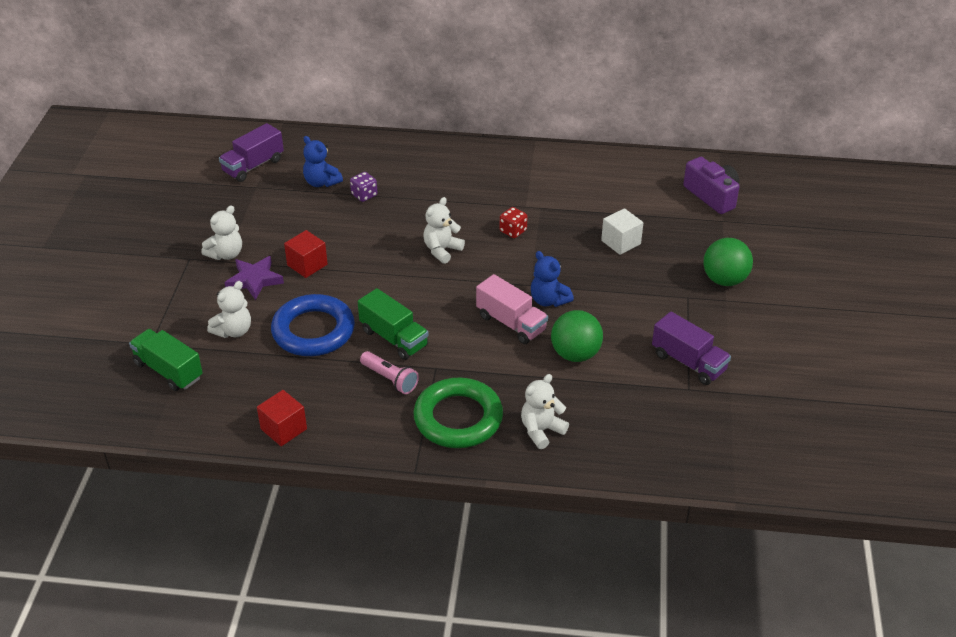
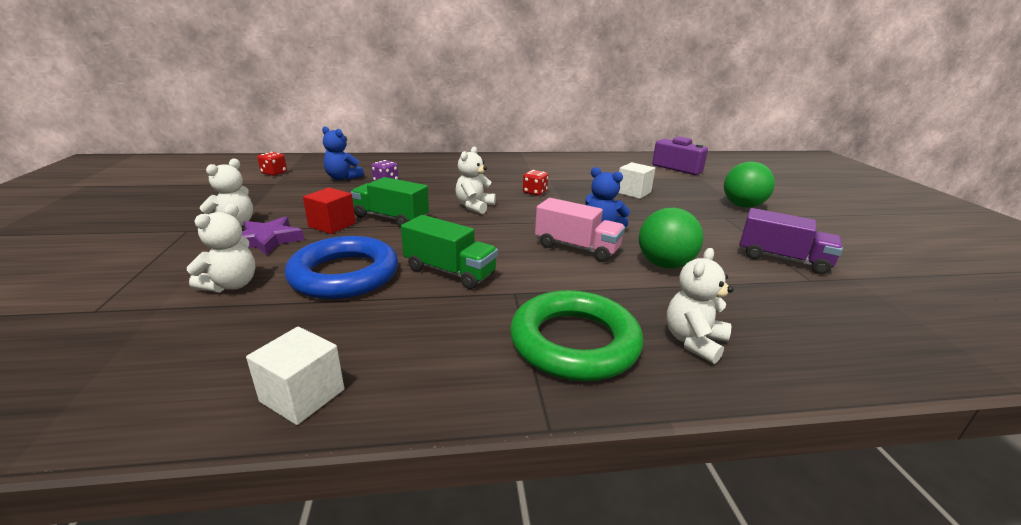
camera: 15 degrees left, 15 degrees down
green truck [129,329,203,391] -> green truck moved to [351,177,429,227]
purple truck [219,123,284,182] -> red dice [257,152,287,176]
red cube [257,390,307,446] -> white cube [246,326,344,425]
pink flashlight [360,351,419,394] -> none

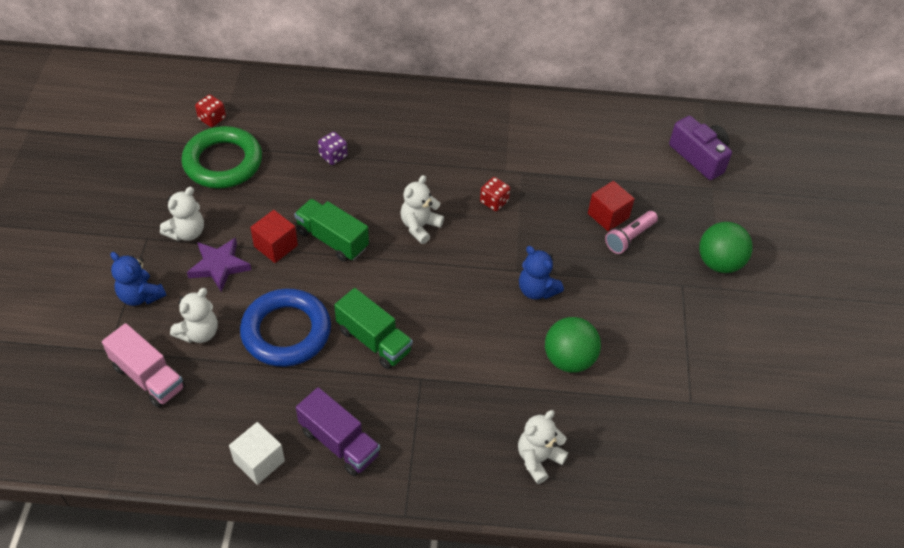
camera: 10 degrees right, 25 degrees up
blue teddy bear [322,126,364,180] -> blue teddy bear moved to [110,252,167,306]
green ring [510,290,643,381] -> green ring moved to [181,126,262,189]
pink truck [535,198,625,262] -> pink truck moved to [102,323,185,408]
white cube [619,162,655,199] -> red cube [588,181,635,232]
purple truck [740,208,843,275] -> purple truck moved to [296,387,380,476]
none -> pink flashlight [605,211,658,254]

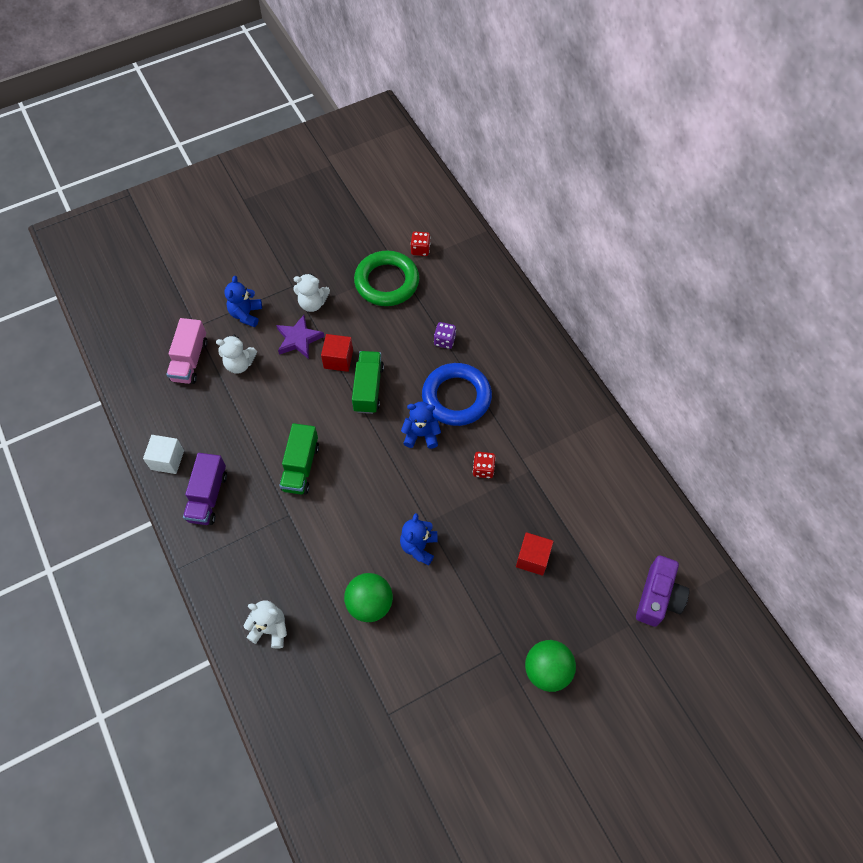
camera: 60 degrees right, 10 degrees up
blue ring [240,288,331,367] -> blue ring moved to [422,363,492,426]
white teddy bear [400,175,444,244] -> blue teddy bear [401,402,441,449]
pink flashlight [605,211,658,254] -> none

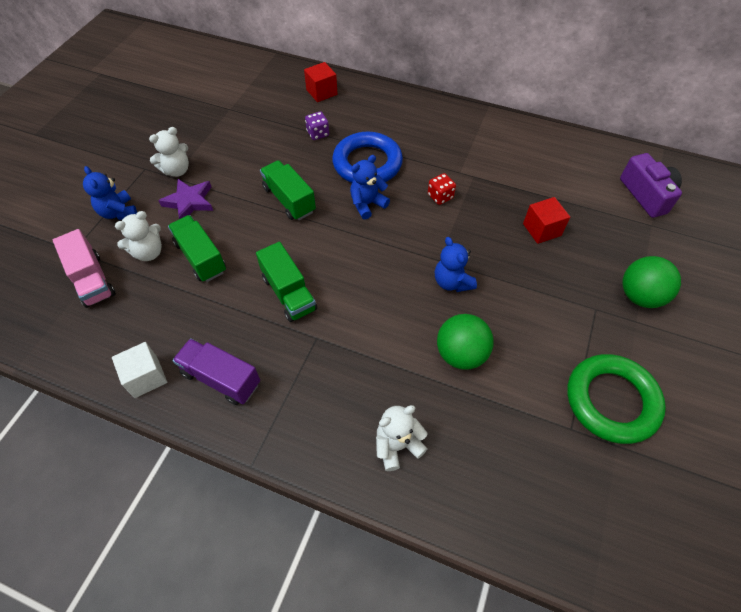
camera: 40 degrees left, 5 degrees down
purple truck [183,453,227,525] -> purple truck turned 150 degrees clockwise [172,338,260,405]
red cube [321,334,353,372] -> red cube moved to [304,62,338,102]
green ring [354,251,419,306] -> green ring moved to [567,354,666,444]
red dice [411,232,430,256] -> none
none -> green truck [168,215,226,282]

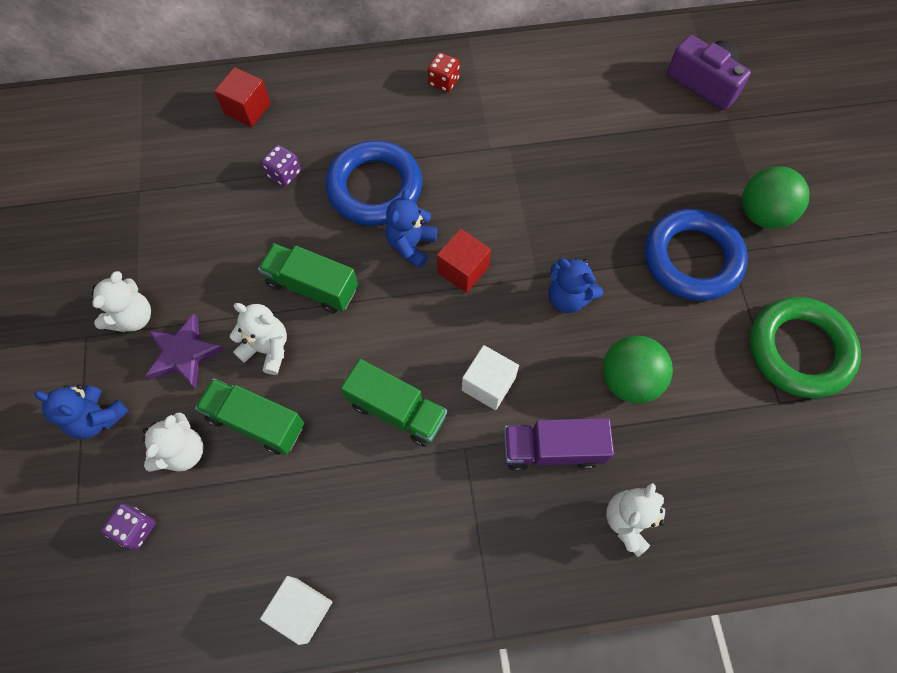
camera: 30 degrees left, 10 degrees up
pink truck [53,229,116,308] -> purple dice [101,503,156,549]
purple truck [172,338,260,405] -> purple truck moved to [504,418,614,471]
red dice [428,173,456,205] -> red dice moved to [428,52,460,92]
red cube [523,197,570,244] -> red cube moved to [437,229,491,293]
none -> white teddy bear [230,303,287,375]
none -> white cube [462,345,519,410]
none -> blue ring [645,209,748,301]

